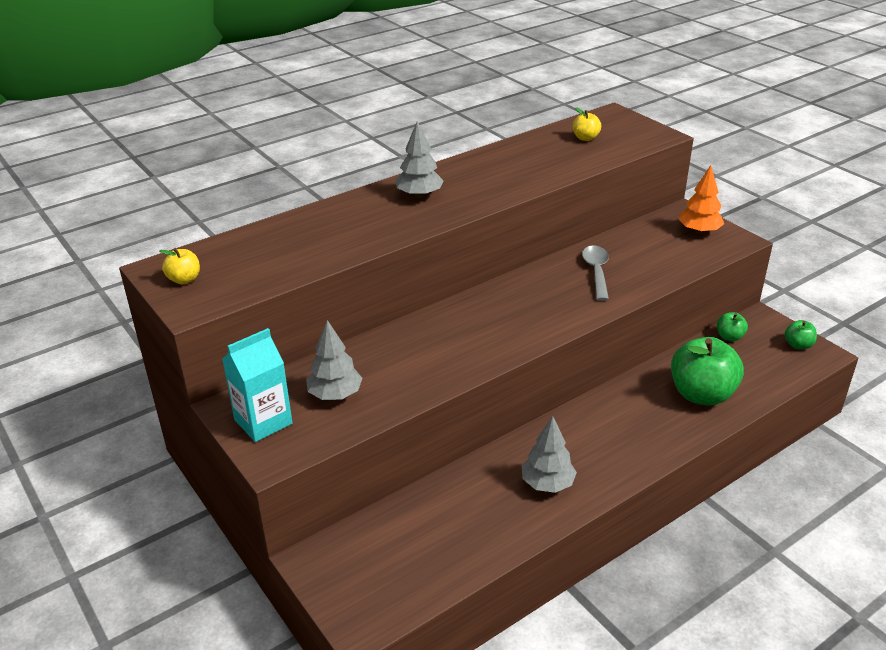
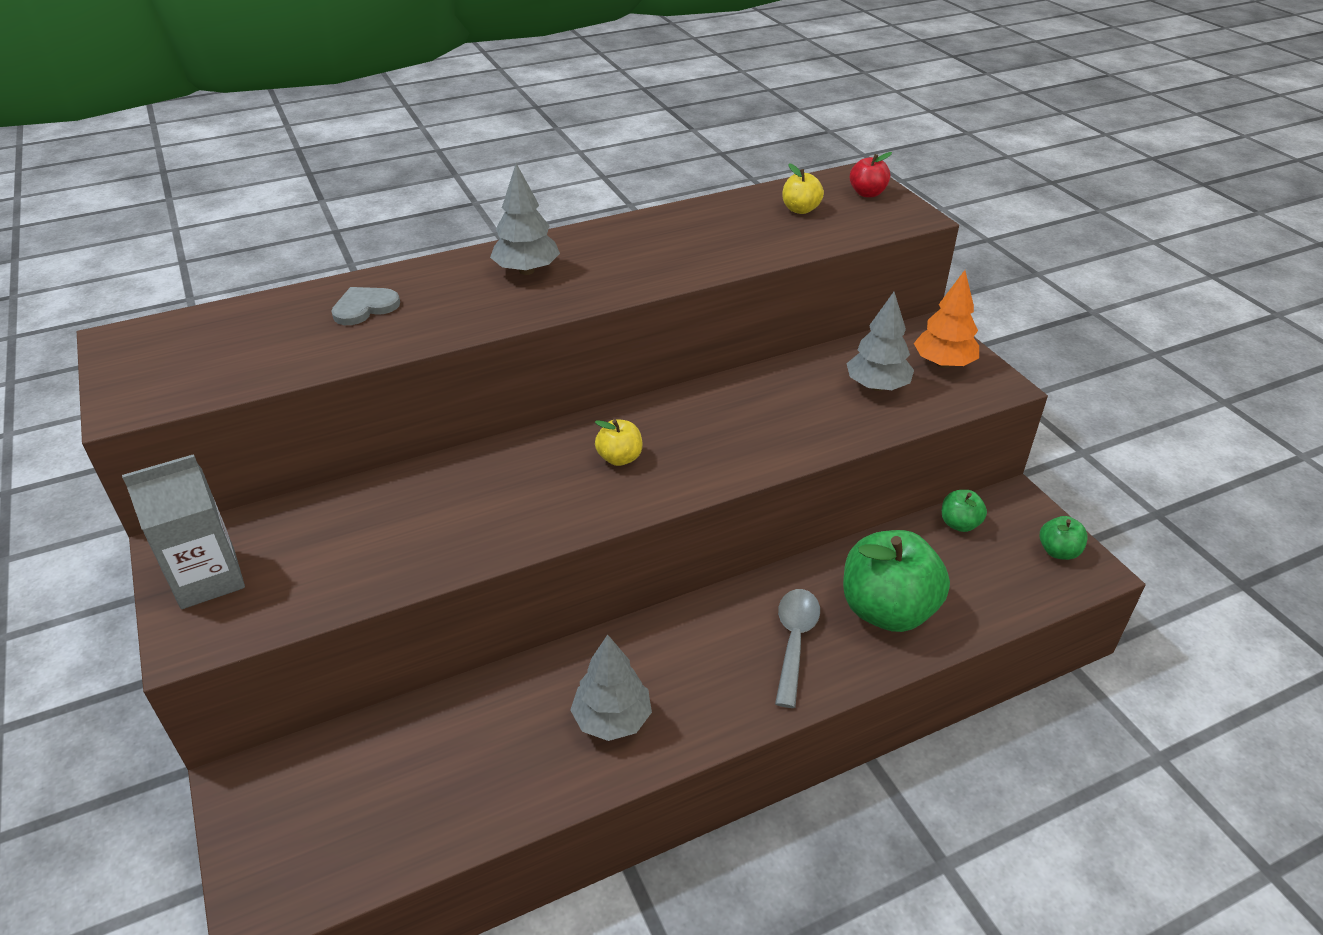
camera: 10 degrees right, 5 degrees up
yellow apple [160,248,200,284] -> yellow apple moved to [595,419,642,466]
turquoise carton [222,328,292,442] -> grey carton [122,454,245,609]
grey tree [306,320,363,400] -> grey tree moved to [846,292,914,391]
grey spoon [582,245,609,301] -> grey spoon moved to [775,589,820,708]
none -> grey heart [331,287,400,325]
none -> red apple [850,152,892,198]

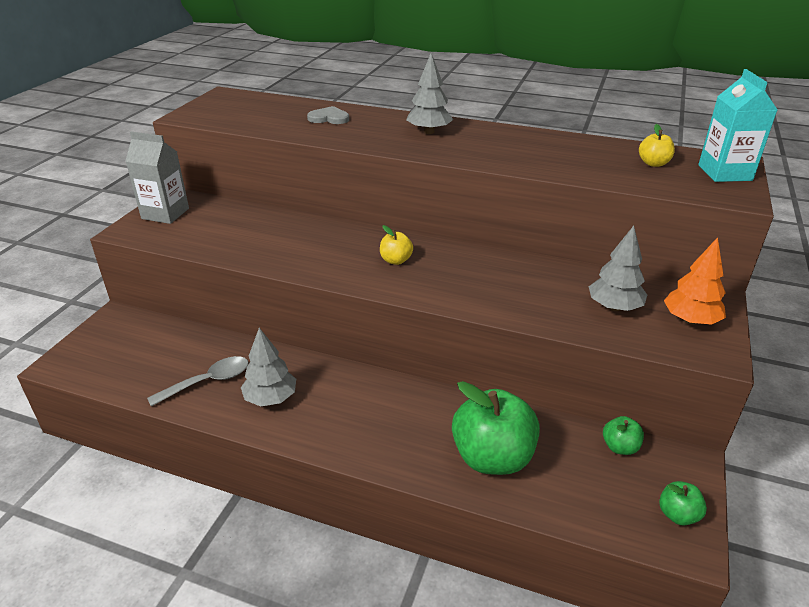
camera: 45 degrees right, 5 degrees down
grey spoon [775,589,820,708] -> grey spoon moved to [147,356,249,407]
red apple [850,152,892,198] -> turquoise carton [698,69,777,182]

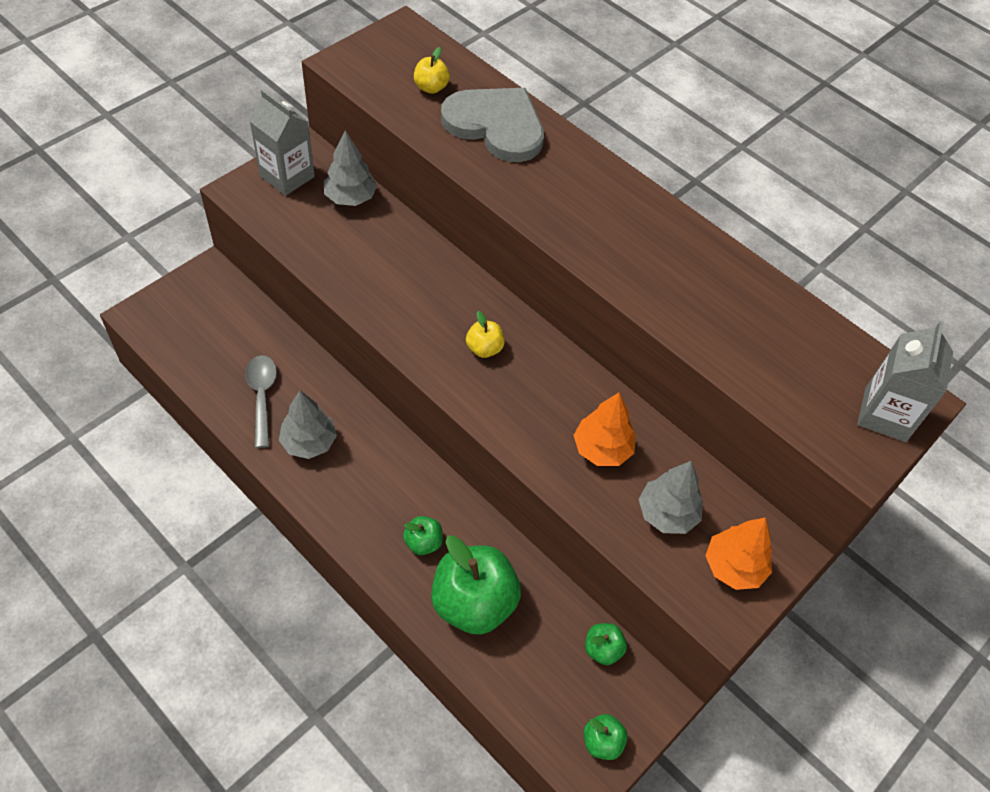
camera: 20 degrees right, 20 degrees up
grey spoon [147,356,249,407] -> grey spoon turned 90 degrees counterclockwise [245,355,277,448]
grey heart [307,106,349,124] -> grey heart [441,88,544,162], size x2.09
grey tree [406,53,453,134] -> grey tree moved to [324,130,377,206]
yellow apple [639,124,675,167] -> yellow apple moved to [414,47,450,94]
turquoise carton [698,69,777,182] -> grey carton [857,321,953,442]
none -> green apple [403,516,443,555]
none -> orange tree [574,392,636,466]

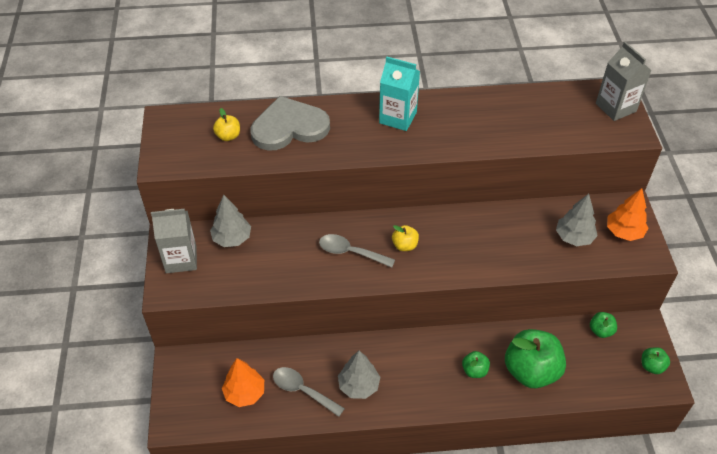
camera: 45 degrees left, 5 degrees down
orange tree [574,392,636,466] -> orange tree moved to [222,358,264,407]
none -> grey spoon [319,234,395,268]
none -> turquoise carton [379,56,420,131]

